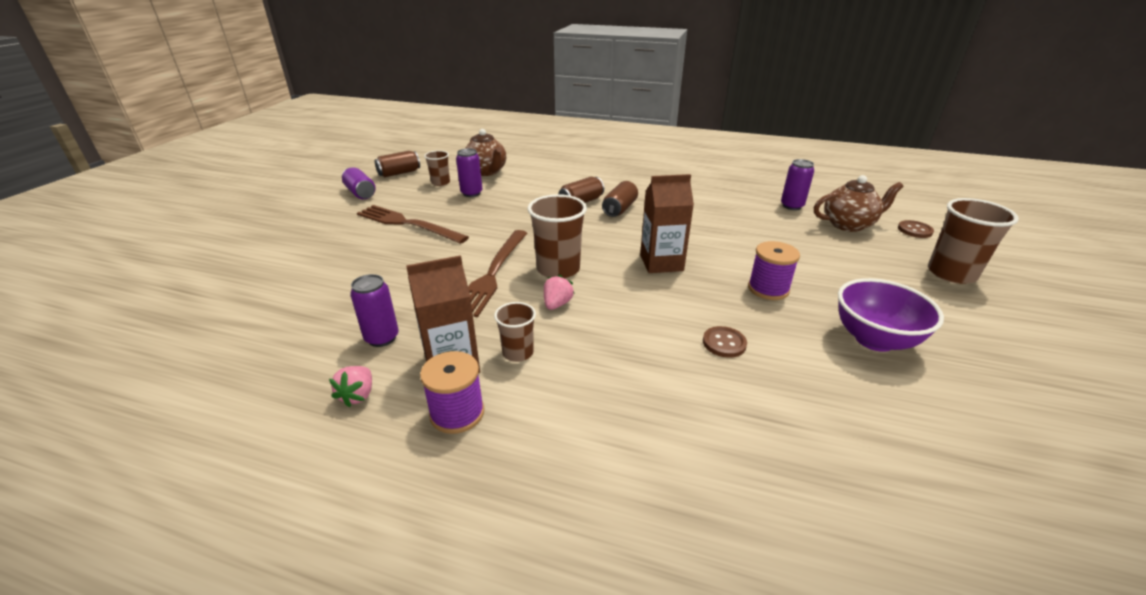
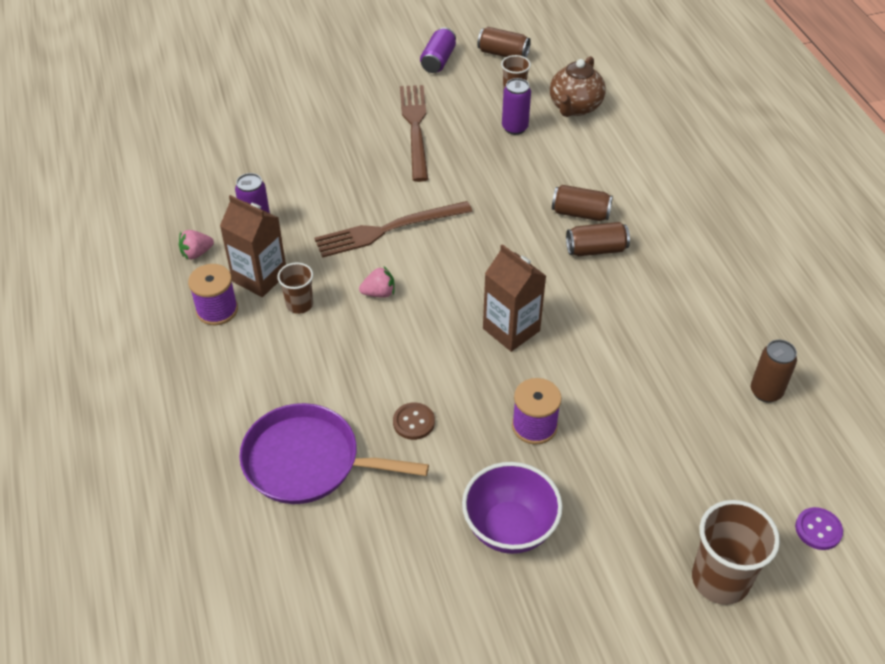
camera: 55 degrees right, 15 degrees up
brown cup [527,194,587,278] -> none
purple can [781,159,814,210] -> brown can [751,340,797,403]
brown teapot [814,175,904,232] -> none
brown button [898,220,934,238] -> purple button [795,507,843,550]
none -> purple pan [239,403,429,504]

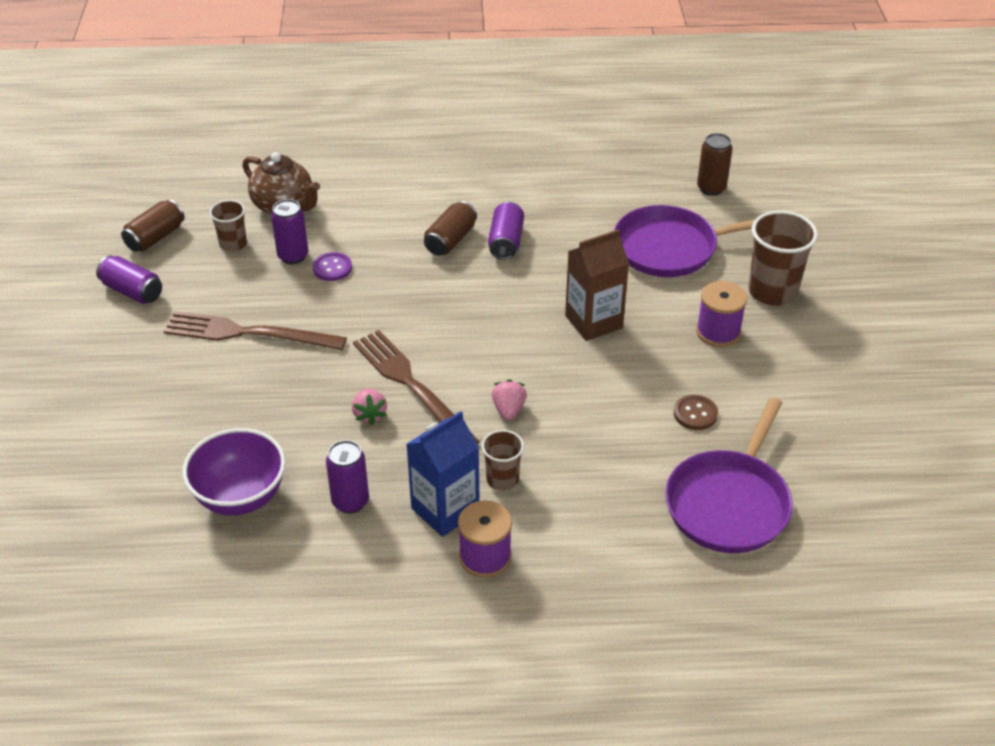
camera: 75 degrees left, 5 degrees down
pink strawberry [179,230,214,260] -> pink strawberry moved to [352,388,387,425]
brown carton [220,195,286,297] -> blue carton [407,411,480,537]
brown fork [314,201,472,258] -> brown fork turned 150 degrees clockwise [353,330,480,444]
purple bowl [462,462,563,554] -> purple bowl moved to [182,428,286,516]
brown can [566,222,630,256] -> purple can [488,202,524,260]
brown cup [692,500,780,605] -> brown cup moved to [749,211,818,306]
purple button [795,507,843,550] -> purple button moved to [313,252,352,281]
none -> purple pan [614,205,754,277]

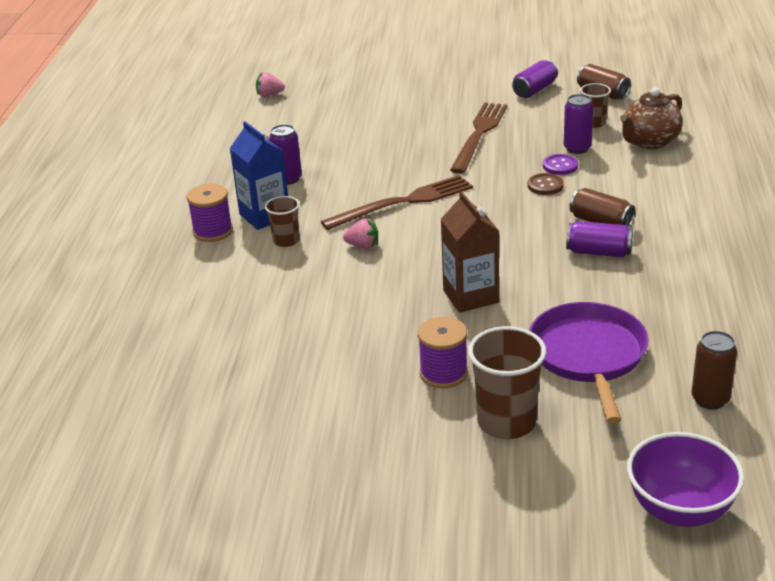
camera: 100 degrees right, 10 degrees down
purple bowl [182,428,286,516] -> purple bowl moved to [627,432,744,527]
pink strawberry [352,388,387,425] -> pink strawberry moved to [256,72,285,97]
purple pan [665,397,793,553] -> none
brown button [674,395,718,430] -> brown button moved to [527,173,564,195]

